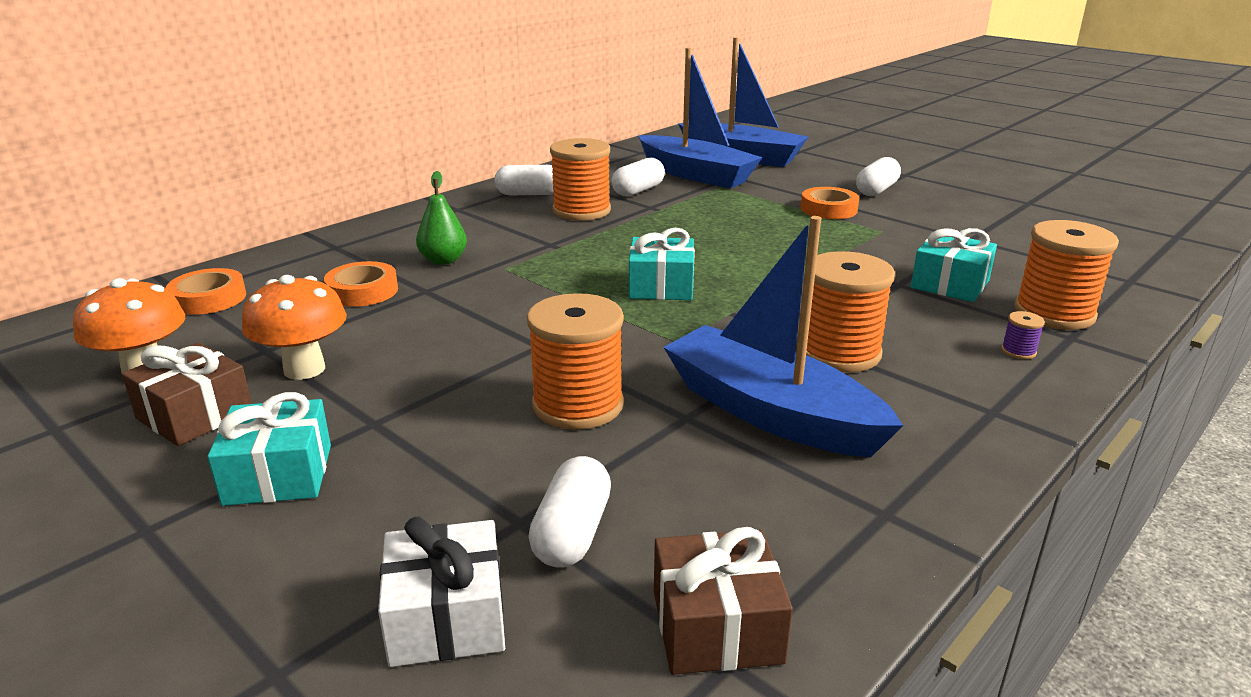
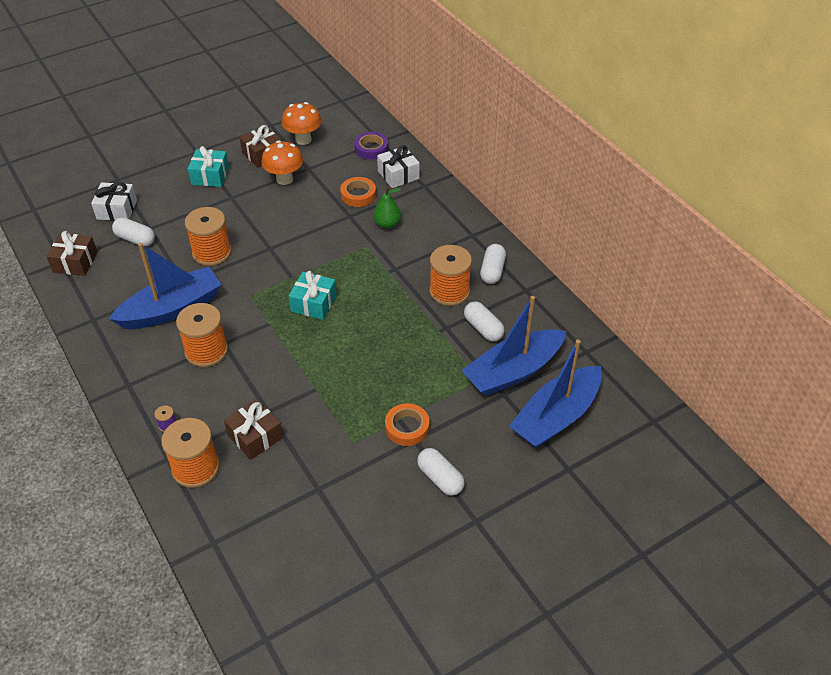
camera: 105 degrees right, 20 degrees up
orange tape [166,268,246,315] -> purple tape [354,132,388,160]
turquoise gift [911,228,997,302] -> brown gift [224,399,283,460]
none -> white gift [377,145,420,188]

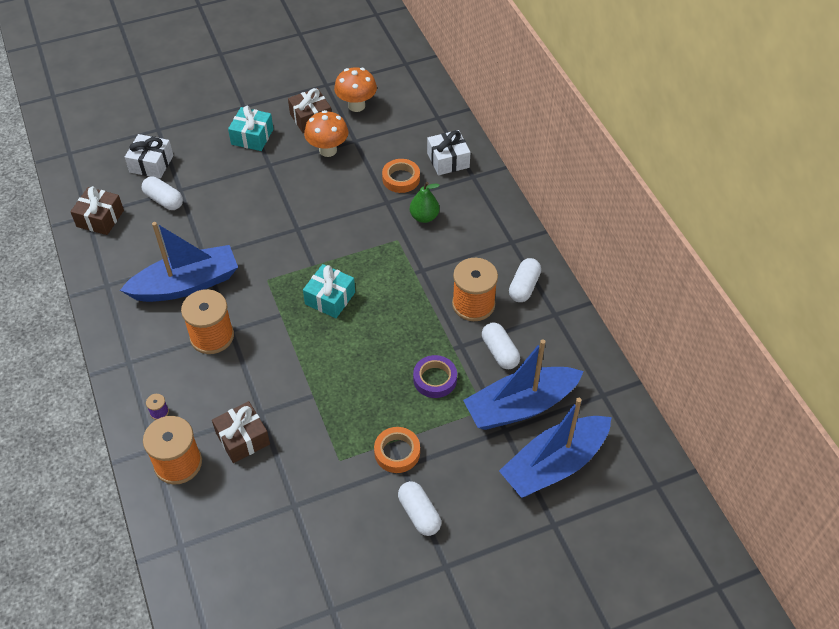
camera: 10 degrees right, 5 degrees up
orange spool [185,207,231,266] -> none
purple tape [354,132,388,160] -> purple tape moved to [413,355,457,398]

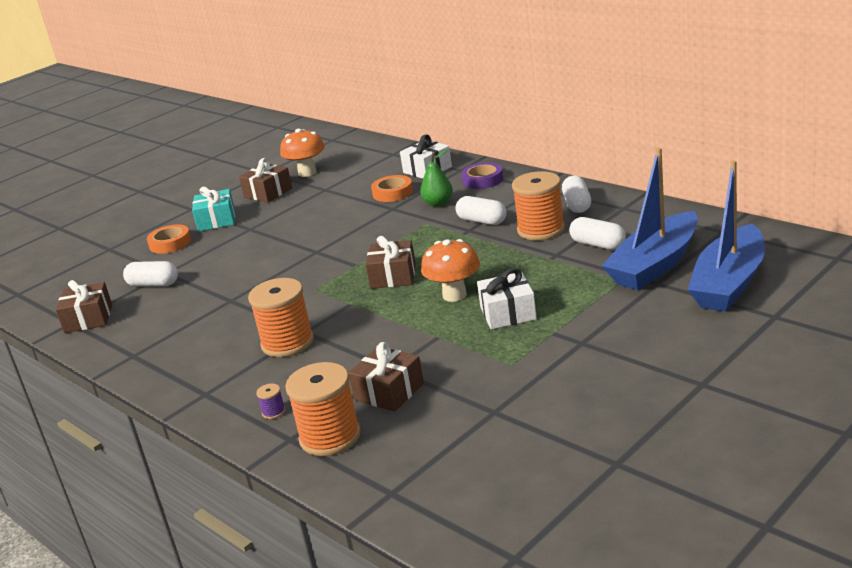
camera: 20 degrees left, 25 degrees down
blue boat [120,222,238,302] -> none
white gift [125,134,173,179] -> white gift moved to [477,268,537,329]
turquoise gift [303,264,355,318] -> brown gift [365,236,416,289]
orange mushroom [304,110,348,157] -> orange mushroom moved to [421,239,480,302]
orange tape [374,427,420,473] -> orange tape moved to [147,224,191,254]
white capsule [398,481,441,536] -> white capsule moved to [455,196,507,225]
purple tape [413,355,457,398] -> purple tape moved to [461,162,503,189]

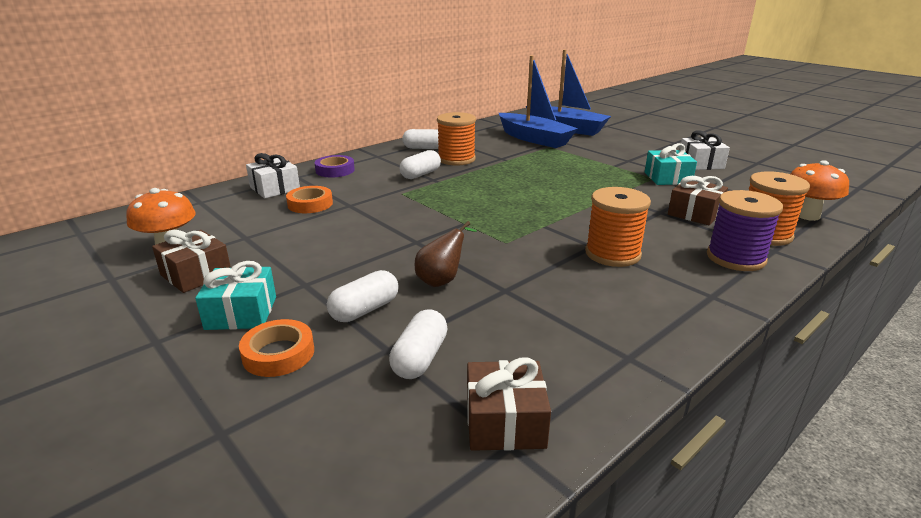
camera: 90 degrees left, 0 degrees up
purple spool [256,384,285,419] -> purple spool [707,190,783,271], size x2.49
brown gift [365,236,416,289] -> none
green pear [420,149,453,207] -> none
orange mushroom [421,239,480,302] -> orange mushroom moved to [791,160,849,221]
white gift [477,268,537,329] -> white gift moved to [681,130,730,170]
white capsule [569,217,626,250] -> white capsule moved to [327,270,398,322]
none -> brown pear [415,221,477,287]
none -> turquoise gift [645,143,697,185]

